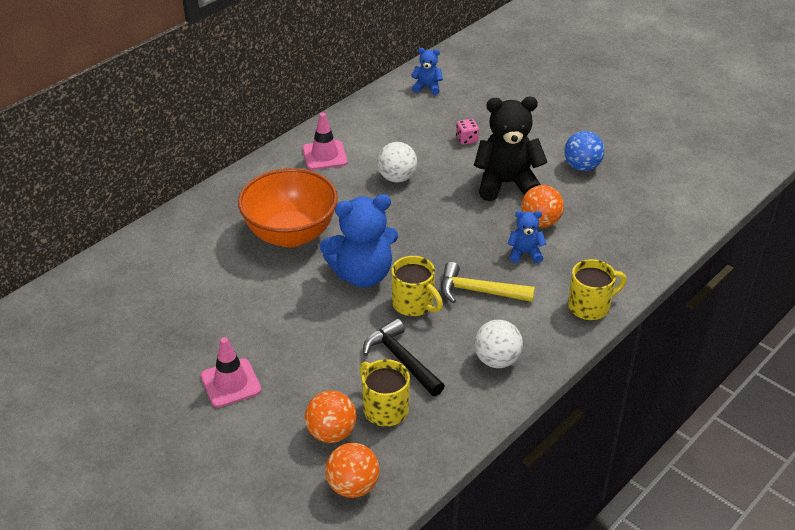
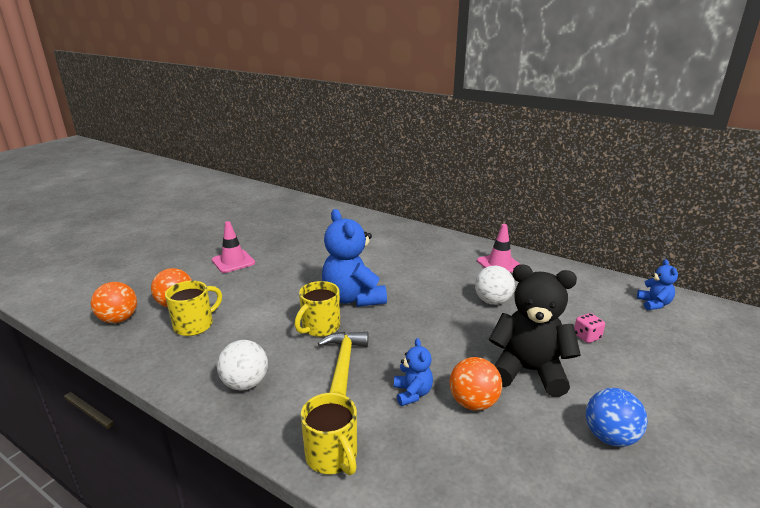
camera: 80 degrees right, 15 degrees down
orange bowl [238,168,338,247] -> none
black hammer [363,319,445,396] -> none
black teddy bear [474,97,547,201] -> black teddy bear turned 60 degrees counterclockwise [489,264,581,397]

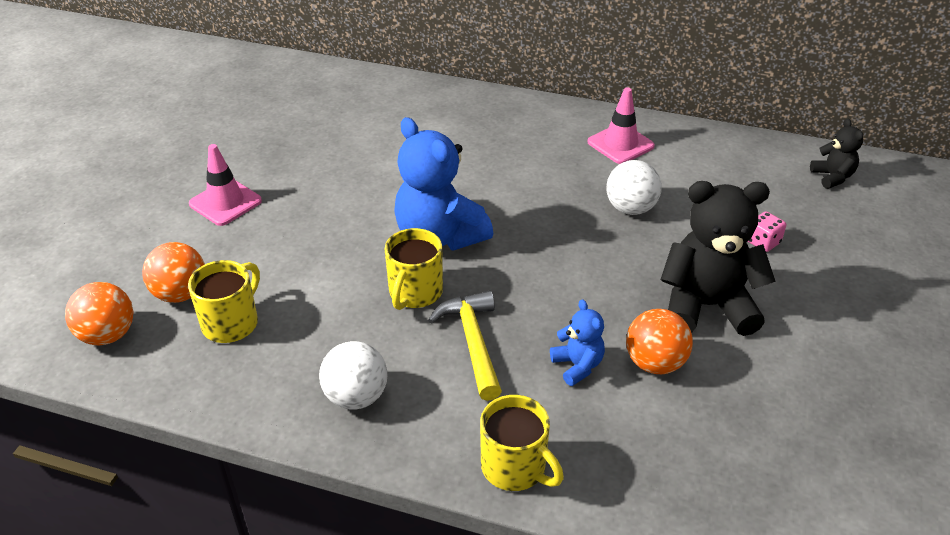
camera: 15 degrees left, 15 degrees up
blue ball [586,388,648,447] -> none
blue teddy bear [637,259,678,310] -> black teddy bear [810,118,863,189]

